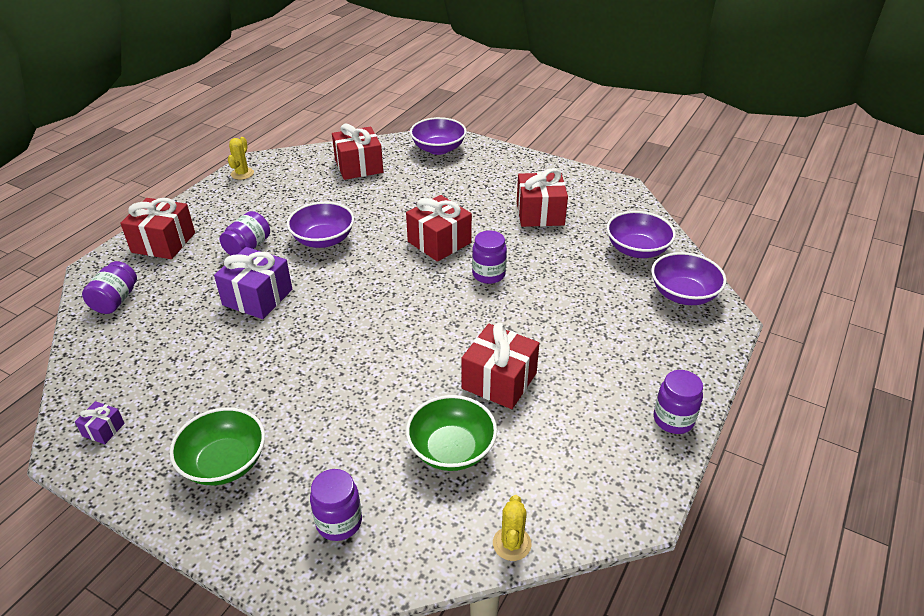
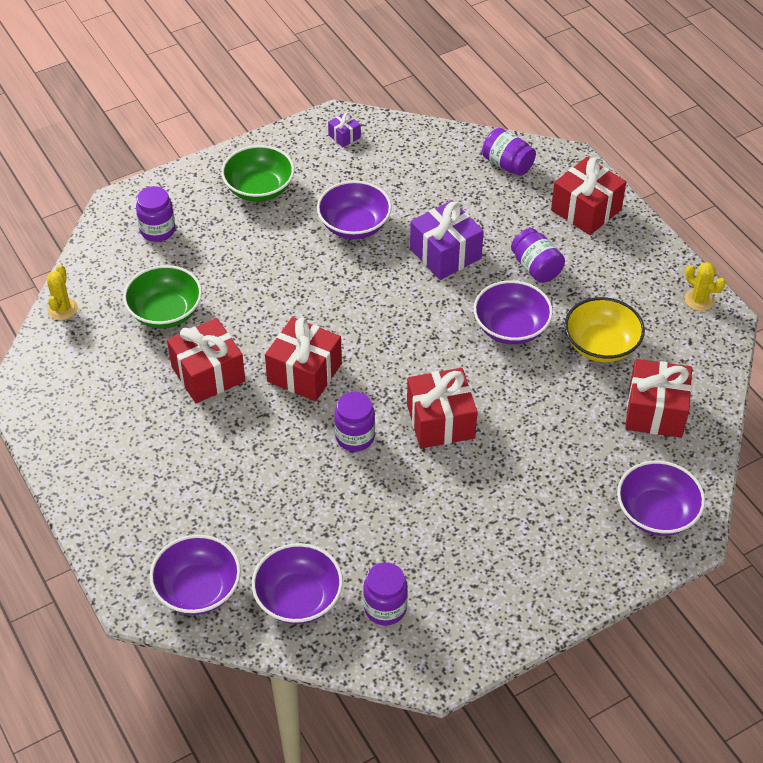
camera: 120 degrees right, 10 degrees up
yellow cactus [493,495,532,561] -> yellow cactus turned 60 degrees clockwise [47,265,78,320]
red gift [517,168,568,227] -> red gift moved to [265,317,342,401]
purple jar [654,370,703,434] -> purple jar moved to [363,562,408,626]
none -> purple bowl [317,181,392,239]
none -> yellow bowl [564,297,645,362]

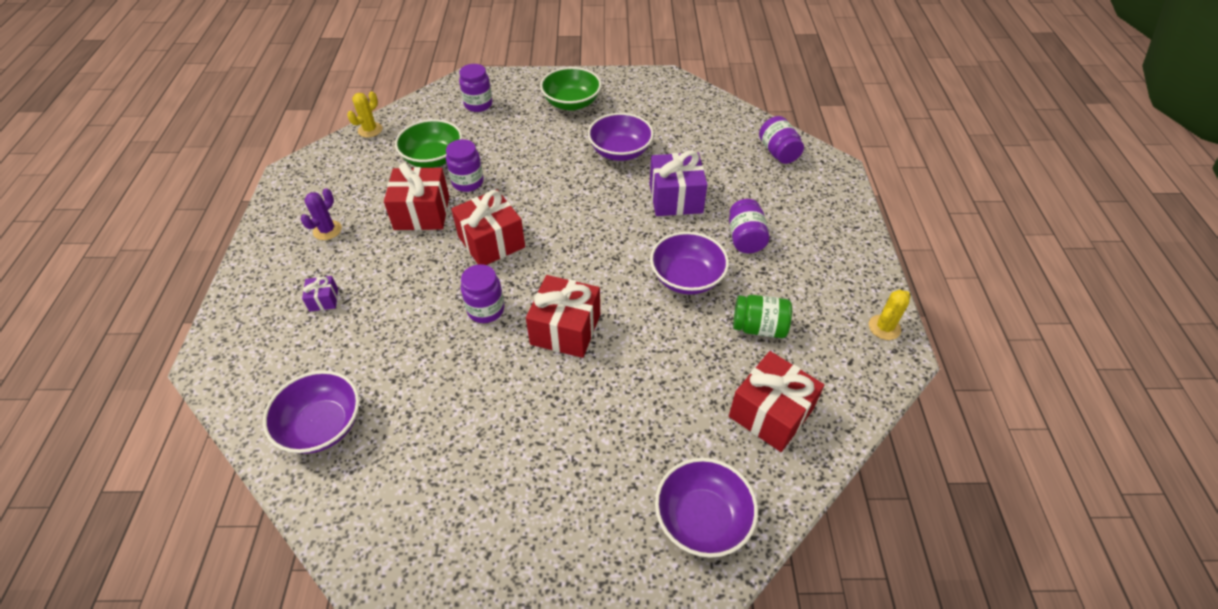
camera: 30 degrees right, 0 degrees up
purple bowl [150,535,241,615] -> none
purple gift [328,112,361,147] -> purple gift moved to [302,276,338,312]
purple jar [363,562,408,626] -> purple jar moved to [446,139,484,192]
red gift [551,157,626,235] -> none
yellow bowl [564,297,645,362] -> green jar [733,295,792,338]
yellow cactus [685,262,725,311] -> yellow cactus turned 60 degrees clockwise [869,290,910,340]
none -> purple cactus [301,188,342,240]

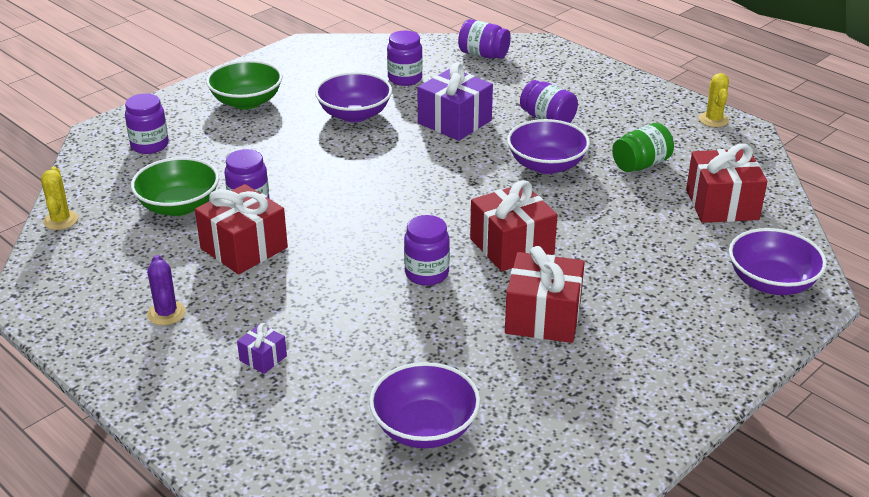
camera: 45 degrees left, 15 degrees down
red gift [451,189,525,265] -> red gift moved to [505,246,585,343]
none -> purple jar [387,31,423,86]

